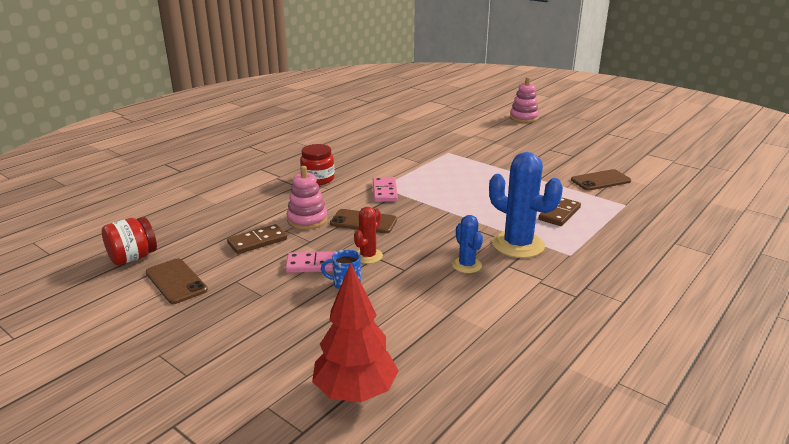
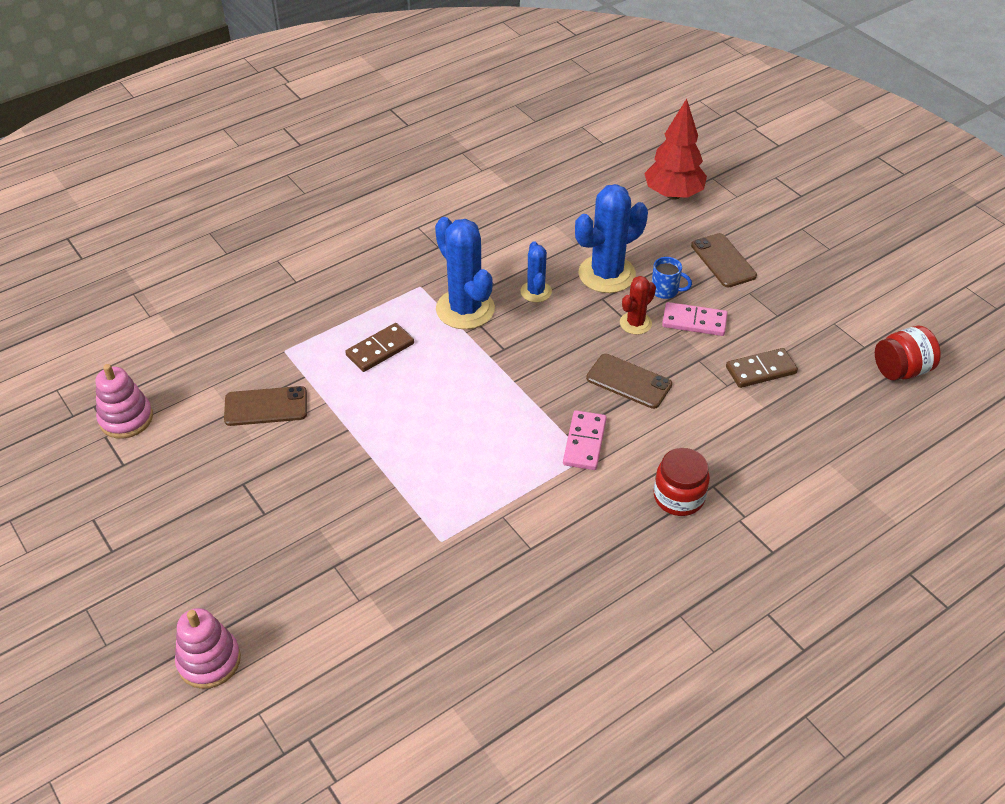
camera: 165 degrees left, 20 degrees up
brown phone [146,258,208,304] -> brown phone moved to [691,233,757,288]
pink stacking toy [287,166,328,230] -> pink stacking toy moved to [96,364,153,439]
none -> blue cactus [575,184,648,293]

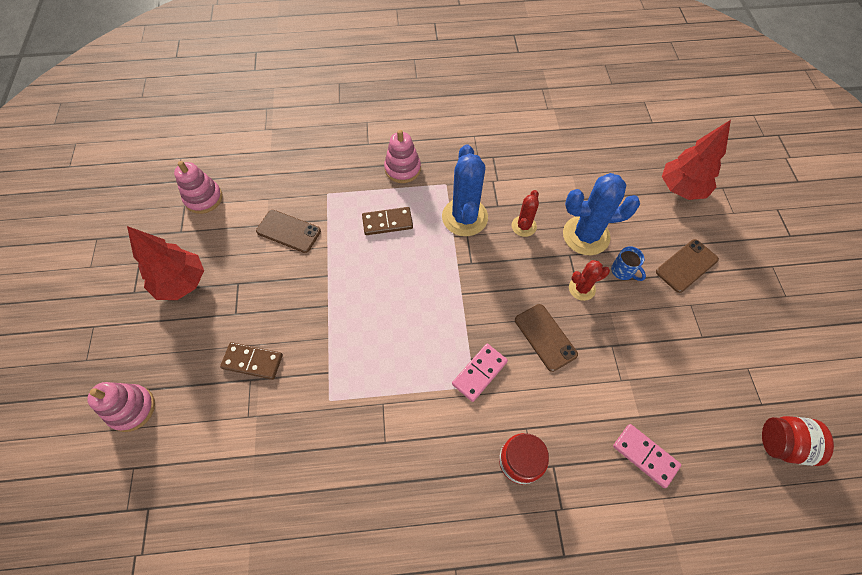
camera: 30 degrees right, 15 degrees up
blue cactus [520,241,552,302] -> red cactus [512,190,539,237]
pink domino [662,302,728,336] -> pink domino moved to [613,424,681,488]
brown phone [691,233,757,288] -> brown phone turned 45 degrees clockwise [656,239,719,293]
brown domino [726,348,798,388] -> brown domino moved to [220,342,283,380]
none -> red tree [127,226,204,300]
none -> pink stacking toy [384,130,421,183]

